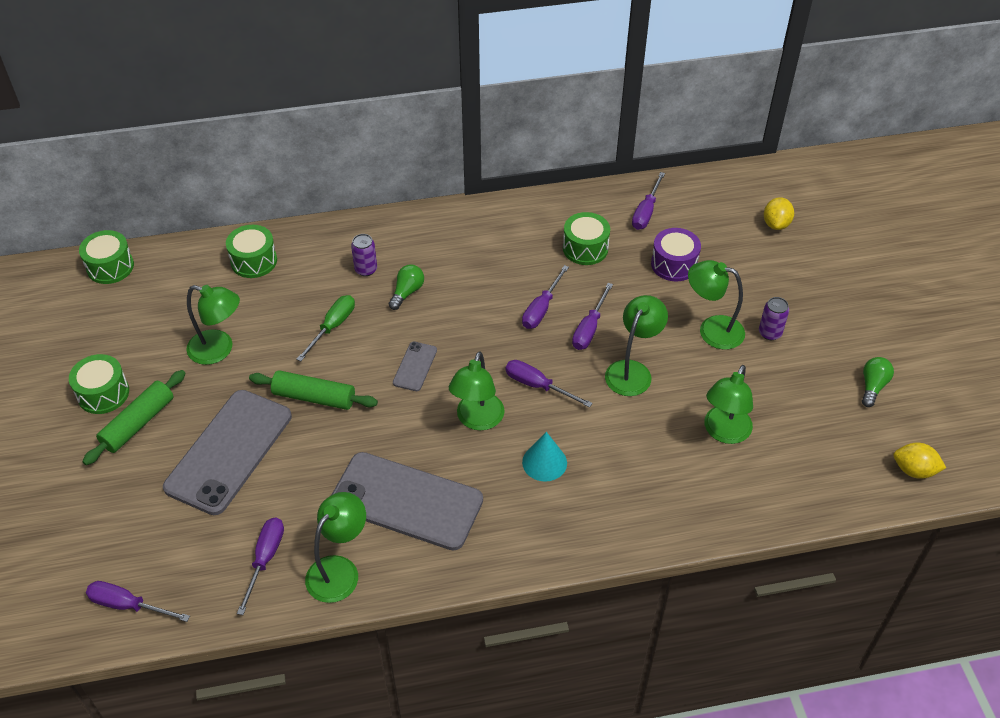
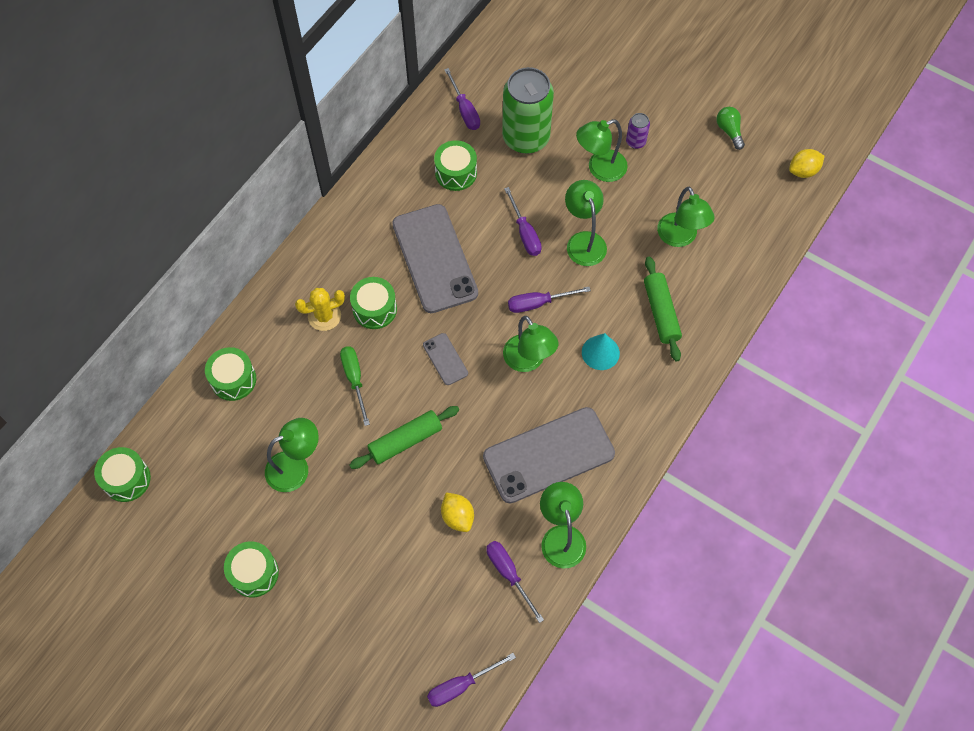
camera: 45 degrees left, 15 degrees up
green rolling pin [82,370,186,465] -> green rolling pin moved to [644,256,682,362]
grey phone [163,390,292,515] -> grey phone moved to [392,204,478,313]
purple can [351,234,377,276] -> yellow cactus [295,288,345,331]
green light bulb [389,265,424,310] -> green drum [350,277,397,329]
purple screwdriver [522,265,569,329] -> none
purple drum [651,228,701,281] -> green can [502,67,554,154]
yellow lemon [764,197,794,230] -> yellow lemon moved to [441,493,474,532]

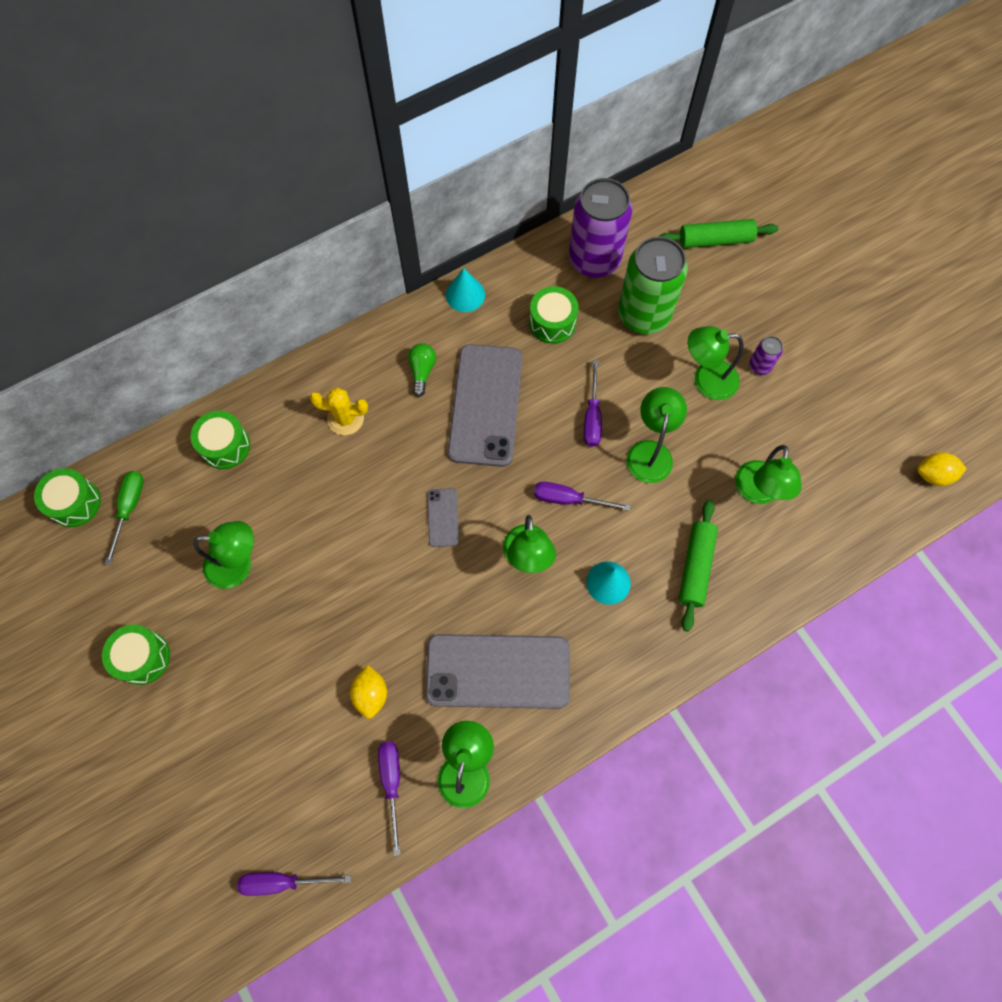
camera: 25 degrees right, 5 degrees up
green screwdriver [340,346,370,426] -> green screwdriver moved to [105,471,144,565]
green drum [350,277,397,329] -> none
green rolling pin [350,406,459,469] -> green rolling pin moved to [659,219,778,248]
purple screwdriver [444,68,480,130] -> purple can [569,178,633,278]
green light bulb [716,107,745,150] -> green light bulb moved to [408,343,436,397]
none -> turquoise cone [446,268,485,312]

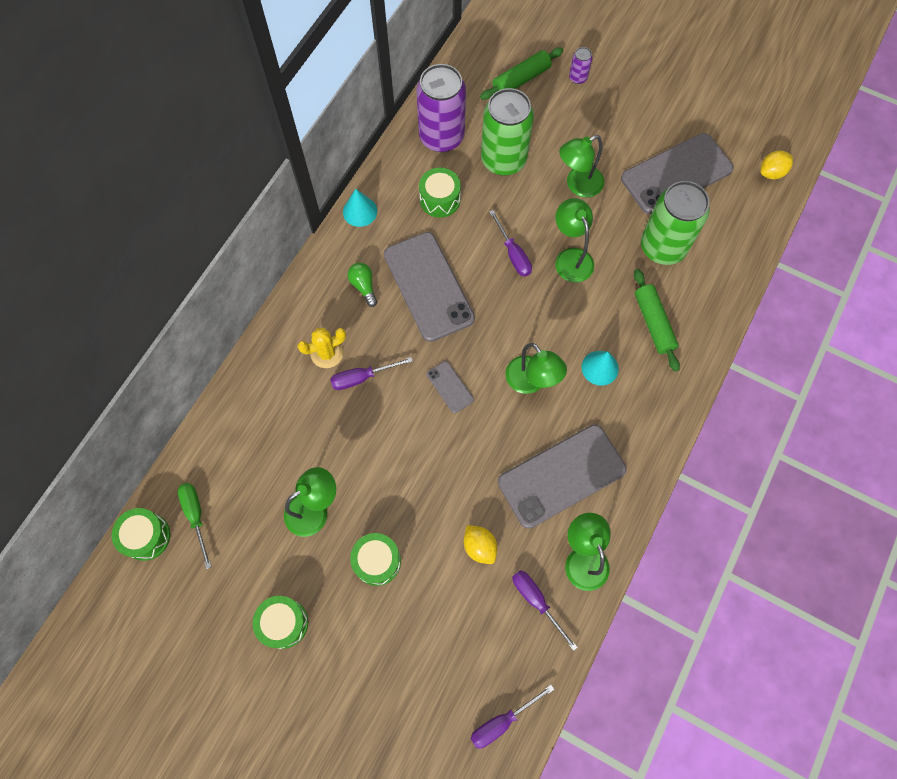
camera: 30 degrees left, 0 degrees up
green drum [191,411,250,469] -> green drum moved to [350,533,401,586]
purple screwdriver [534,482,631,511] -> purple screwdriver moved to [330,357,413,390]
green lamp [735,445,802,504] -> green can [641,181,710,265]
purple can [749,336,783,375] -> purple can moved to [569,47,593,84]
none -> grey phone [621,133,734,214]

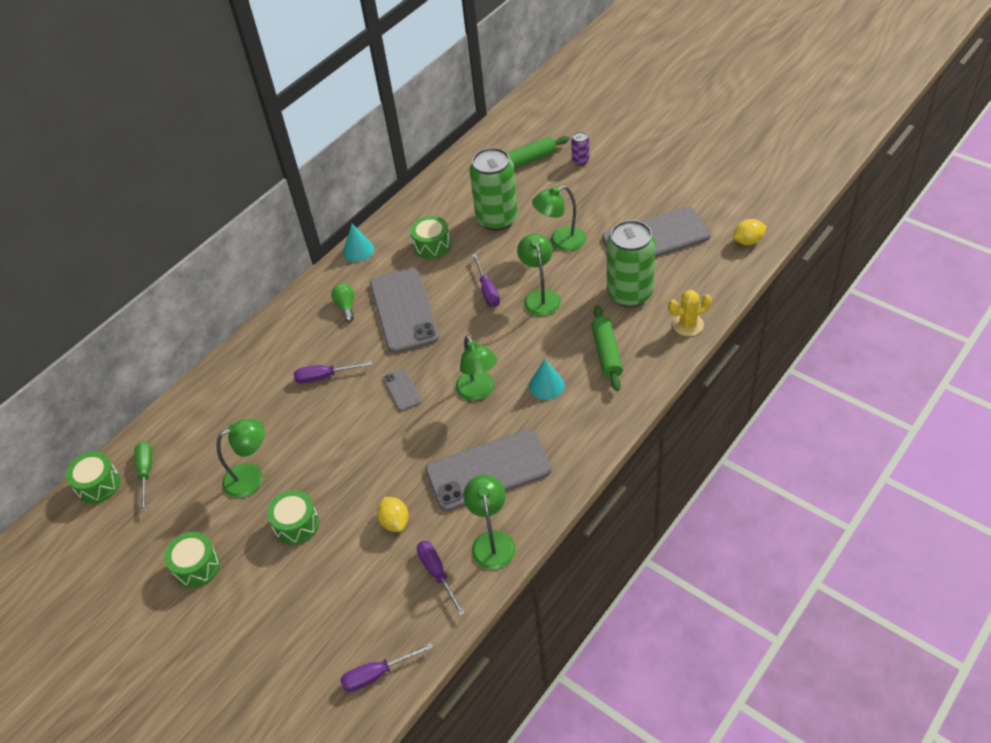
camera: 15 degrees right, 20 degrees down
yellow cactus [297,328,346,368] -> yellow cactus moved to [668,290,712,336]
purple can [416,64,466,152] -> none

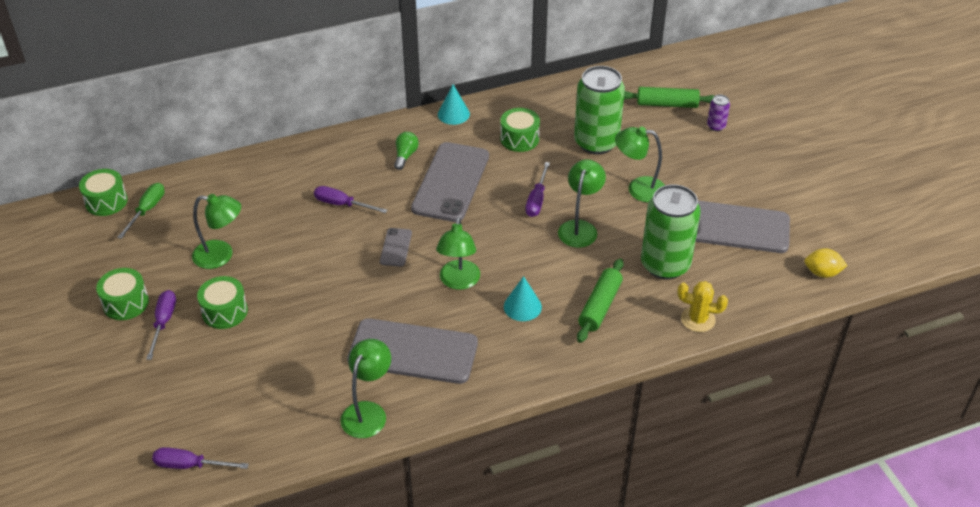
camera: 25 degrees right, 5 degrees down
yellow lemon [377,497,409,532] -> none
purple screwdriver [417,541,465,616] -> purple screwdriver moved to [146,290,176,360]

